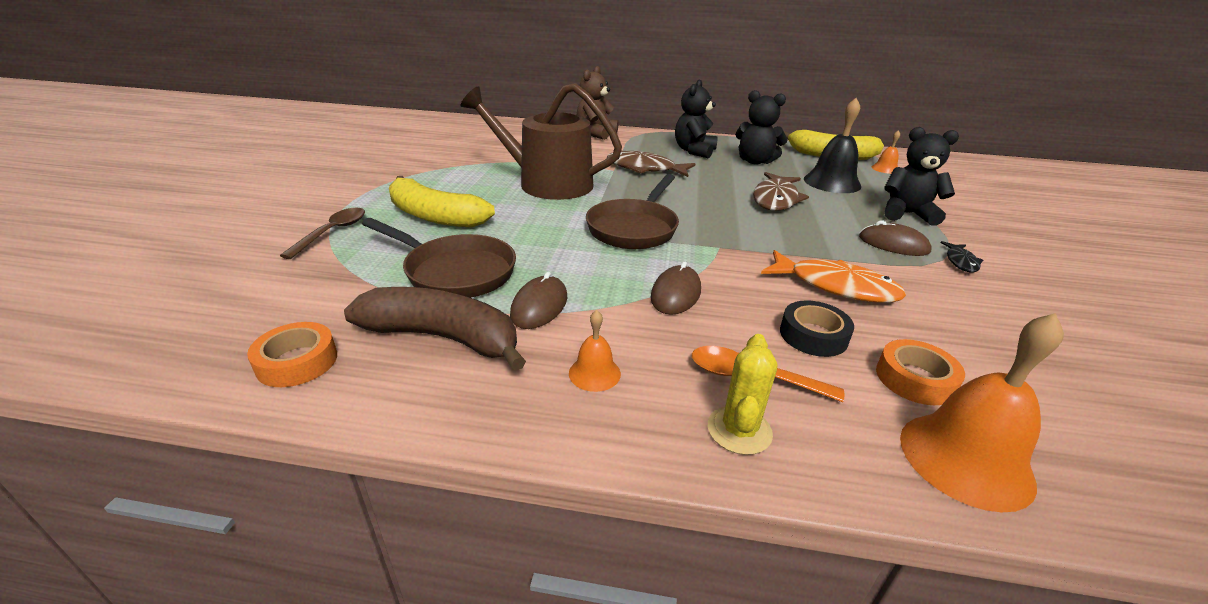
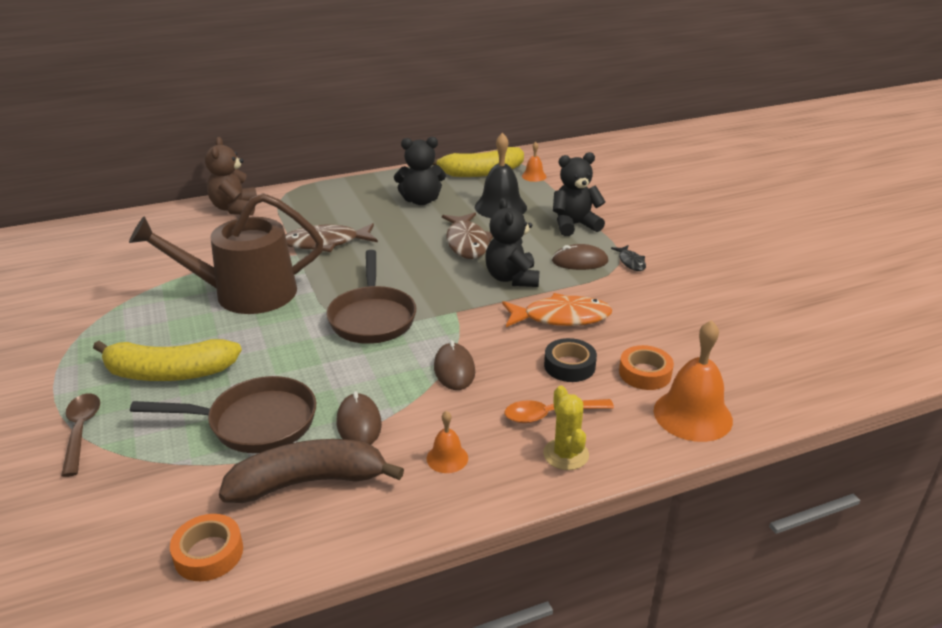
camera: 30 degrees left, 0 degrees up
black teddy bear [675,79,718,158] -> black teddy bear moved to [485,198,539,287]

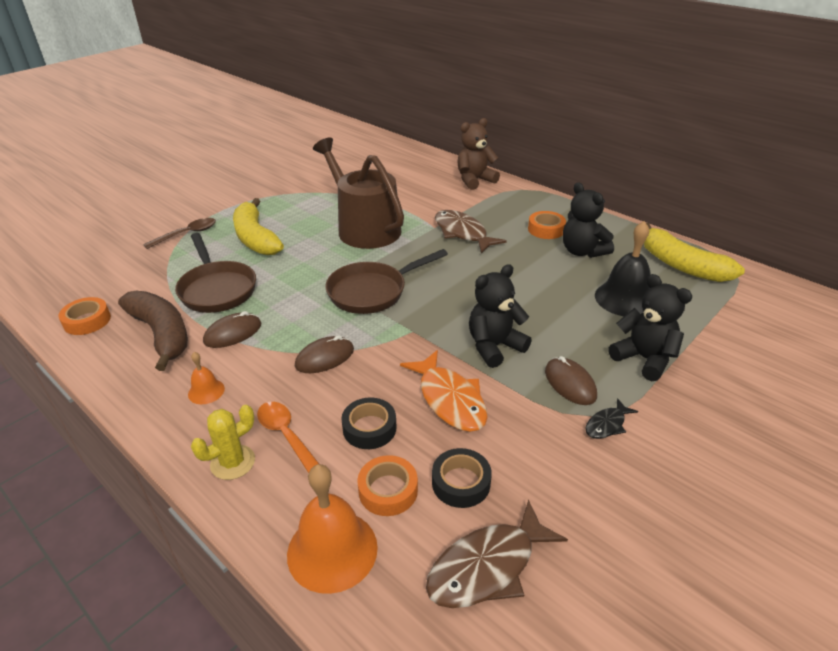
camera: 65 degrees right, 5 degrees up
brown fish [442,213,493,259] -> brown fish moved to [426,499,568,608]
orange bell [522,142,546,182] -> none
none -> black tape [432,448,492,508]
none -> orange tape [528,211,566,239]

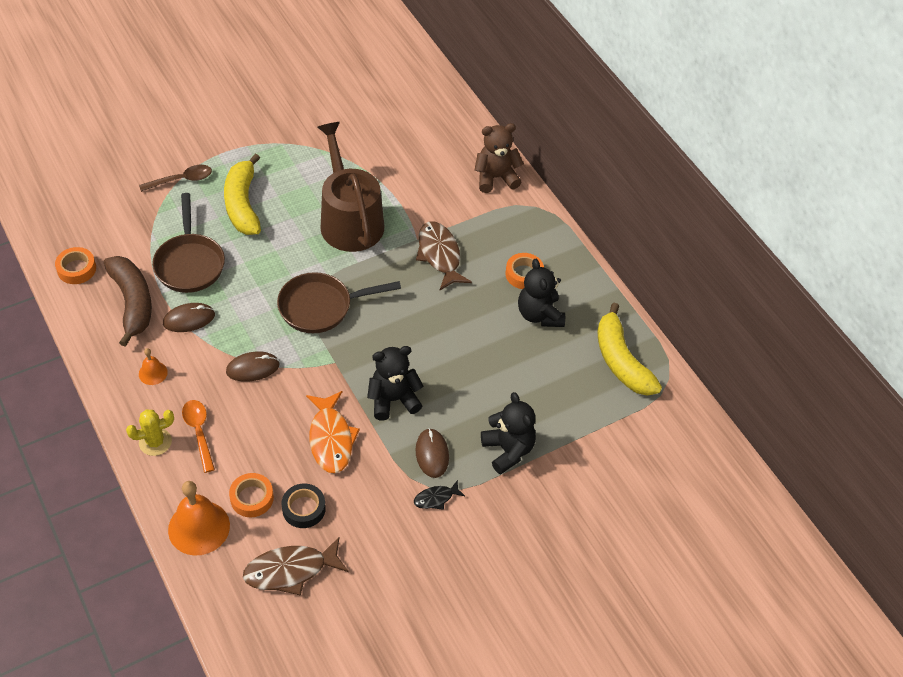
camera: 15 degrees right, 15 degrees up
black tape [341,398,397,449] -> none
black bell [595,221,651,316] -> none

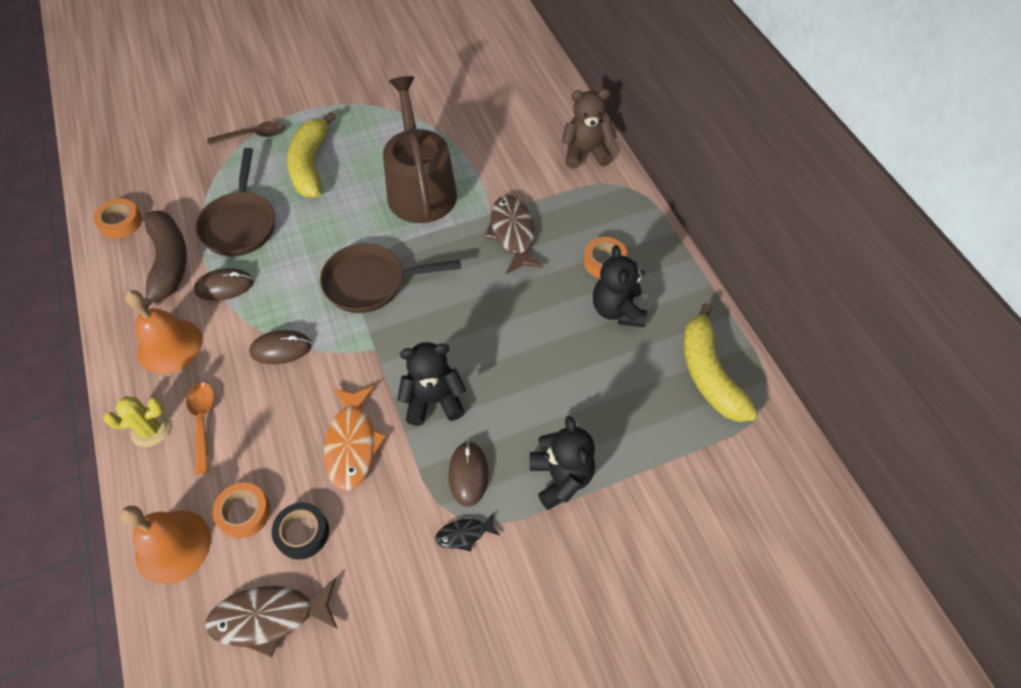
camera: 10 degrees right, 5 degrees up
orange bell [139,348,168,385] -> orange bell [125,290,203,374], size x1.97

